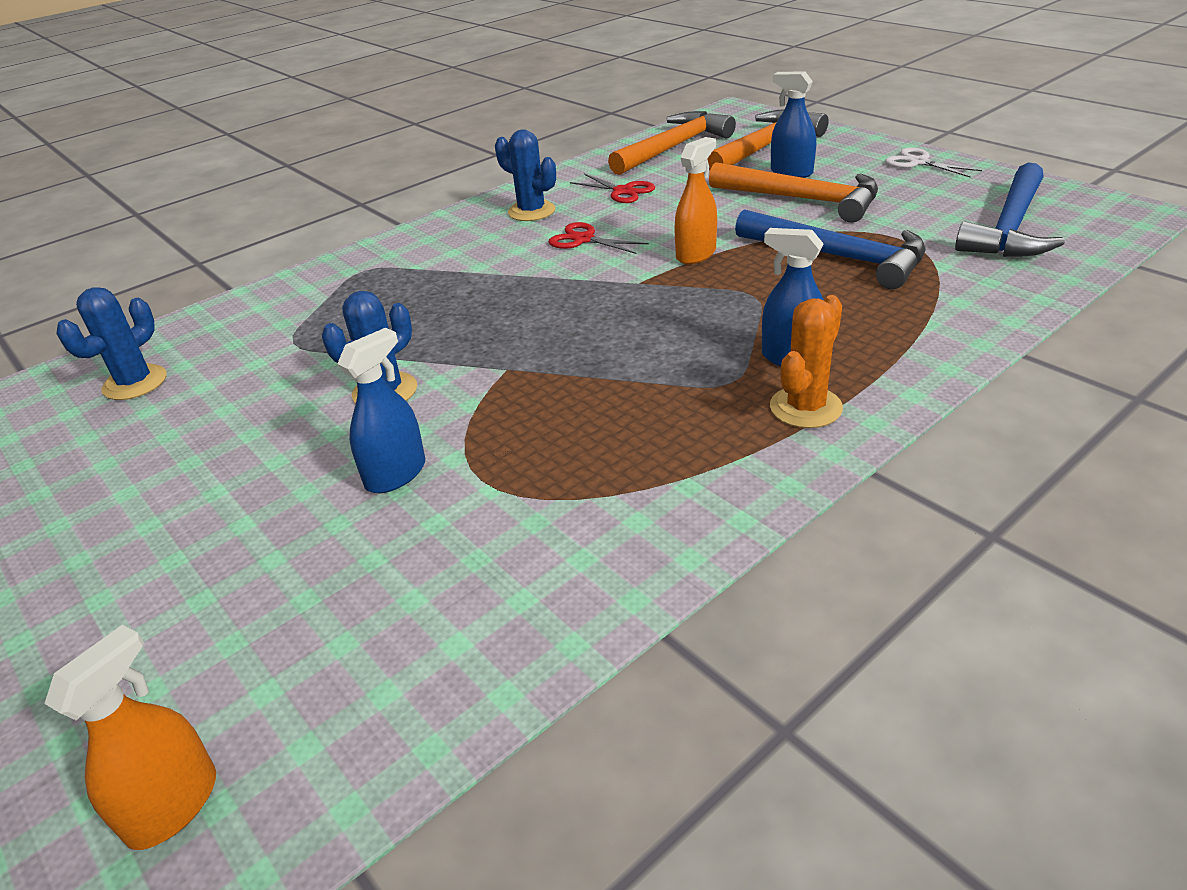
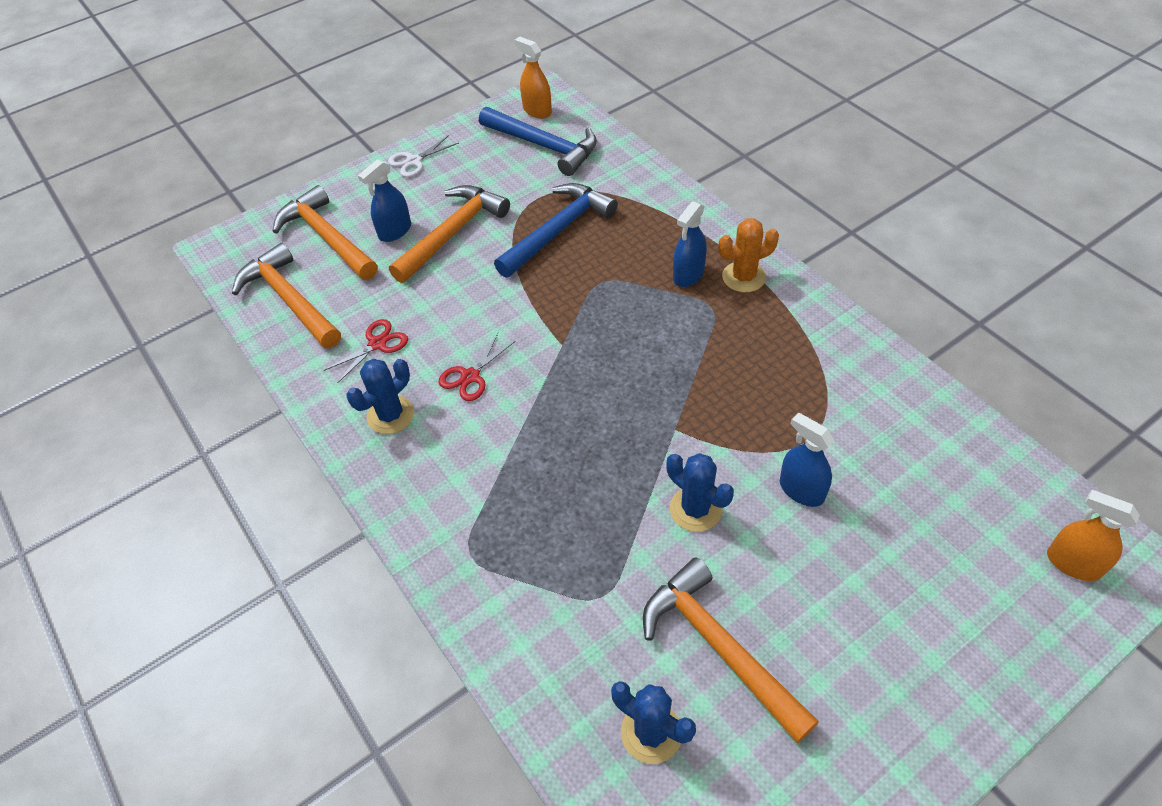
camera: 85 degrees left, 15 degrees up
orange spray bottle [674,137,717,264] -> orange spray bottle moved to [514,37,552,119]
orange cactus [770,295,843,428] -> orange cactus turned 60 degrees counterclockwise [718,218,779,292]
none -> orange hammer [643,557,819,744]

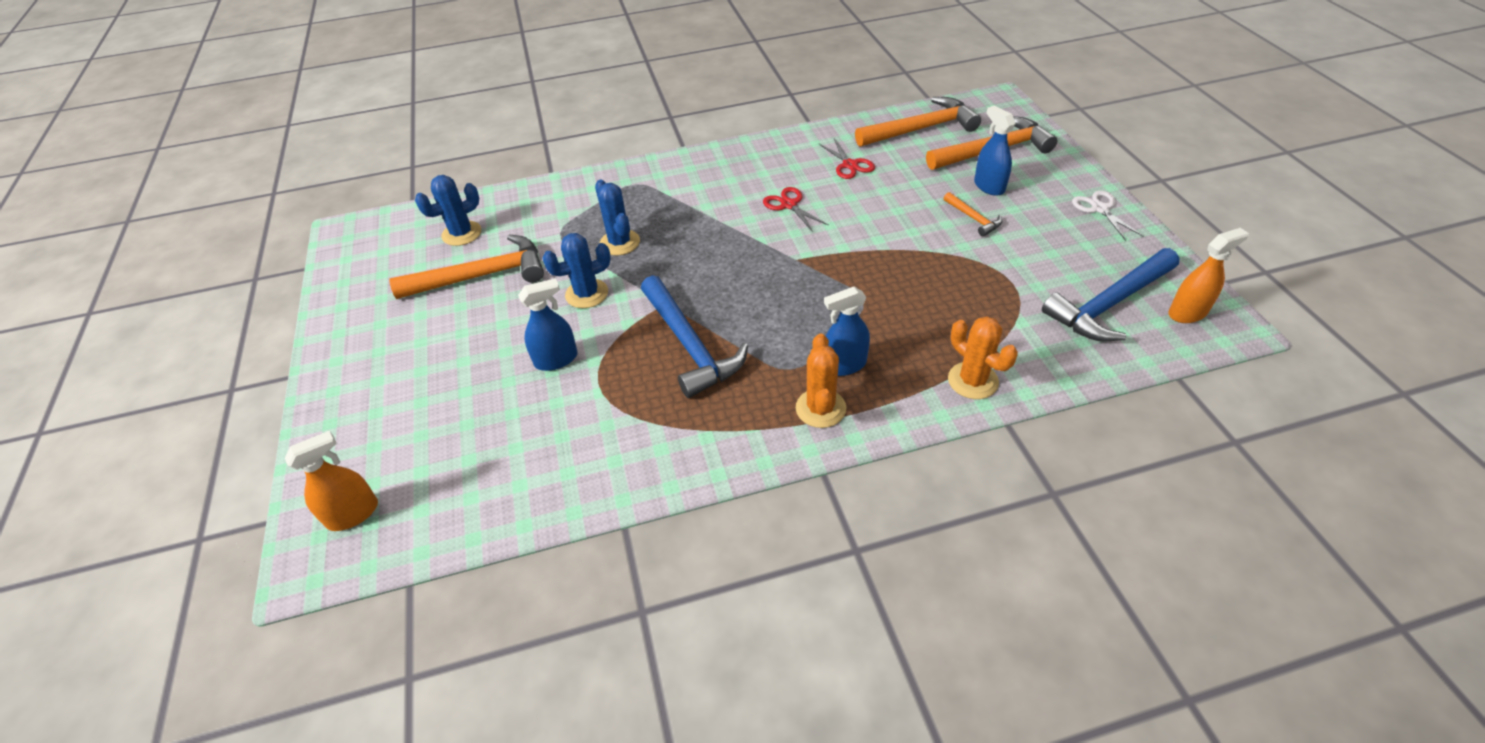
camera: 110 degrees right, 5 degrees down
blue cactus [346,359,414,434] -> blue cactus moved to [595,180,640,256]
orange hammer [389,185,510,283] -> orange hammer [944,192,1002,236], size x0.48
blue hammer [494,183,618,278] -> blue hammer moved to [641,275,748,398]
blue spray bottle [673,201,707,287] -> blue spray bottle turned 75 degrees counterclockwise [824,287,870,376]
none -> orange cactus [948,316,1018,399]

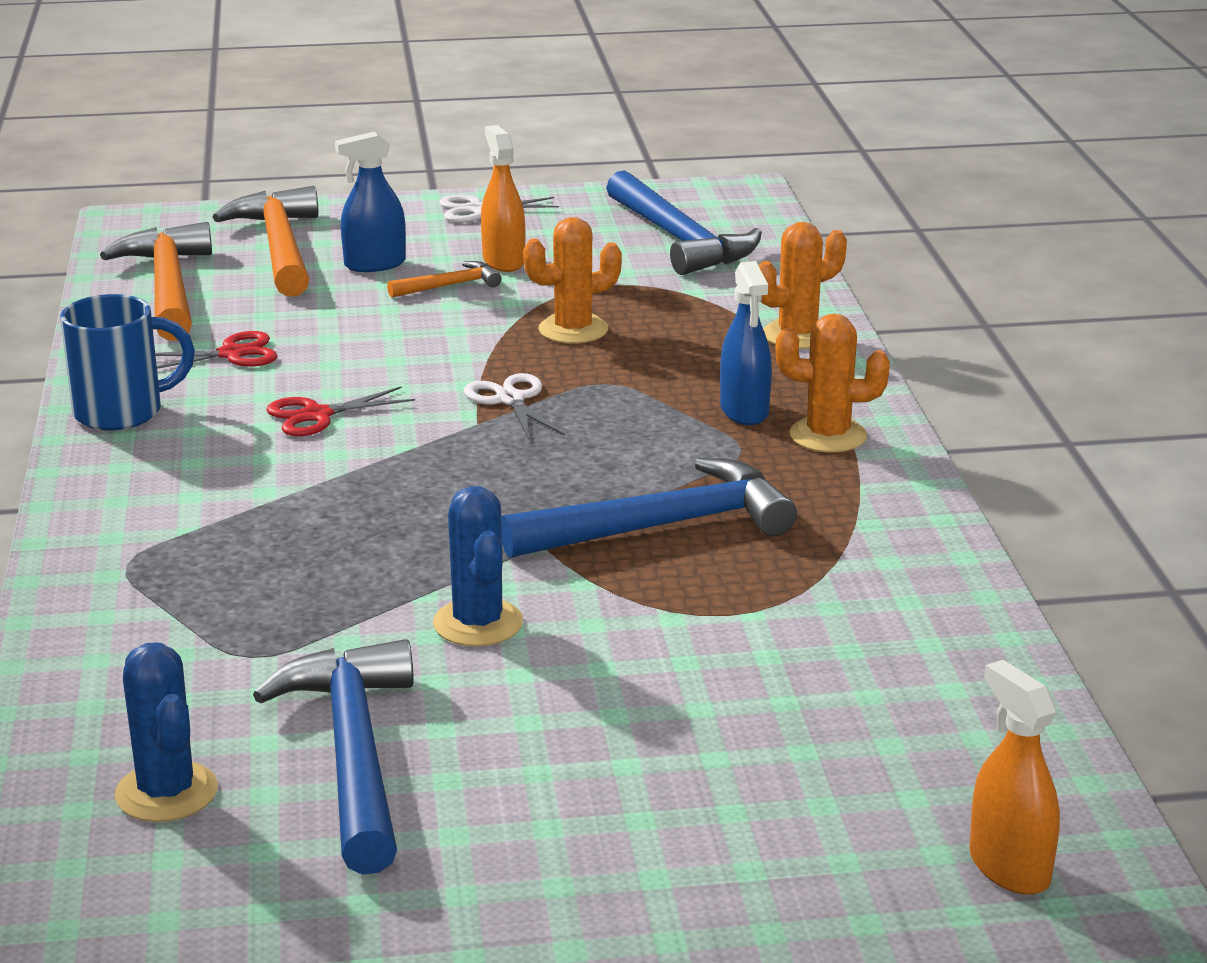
camera: 85 degrees left, 20 degrees down
orange hammer [390,234,544,299] -> blue hammer [253,639,414,875]
blue spray bottle [518,278,578,371] -> none
blue cactus [595,180,640,256] -> none
orange spray bottle [1168,228,1249,323] -> orange spray bottle moved to [481,125,525,272]
none -> blue mug [60,294,195,430]
none -> white scissors [464,373,565,439]
none -> orange cactus [523,217,622,344]

